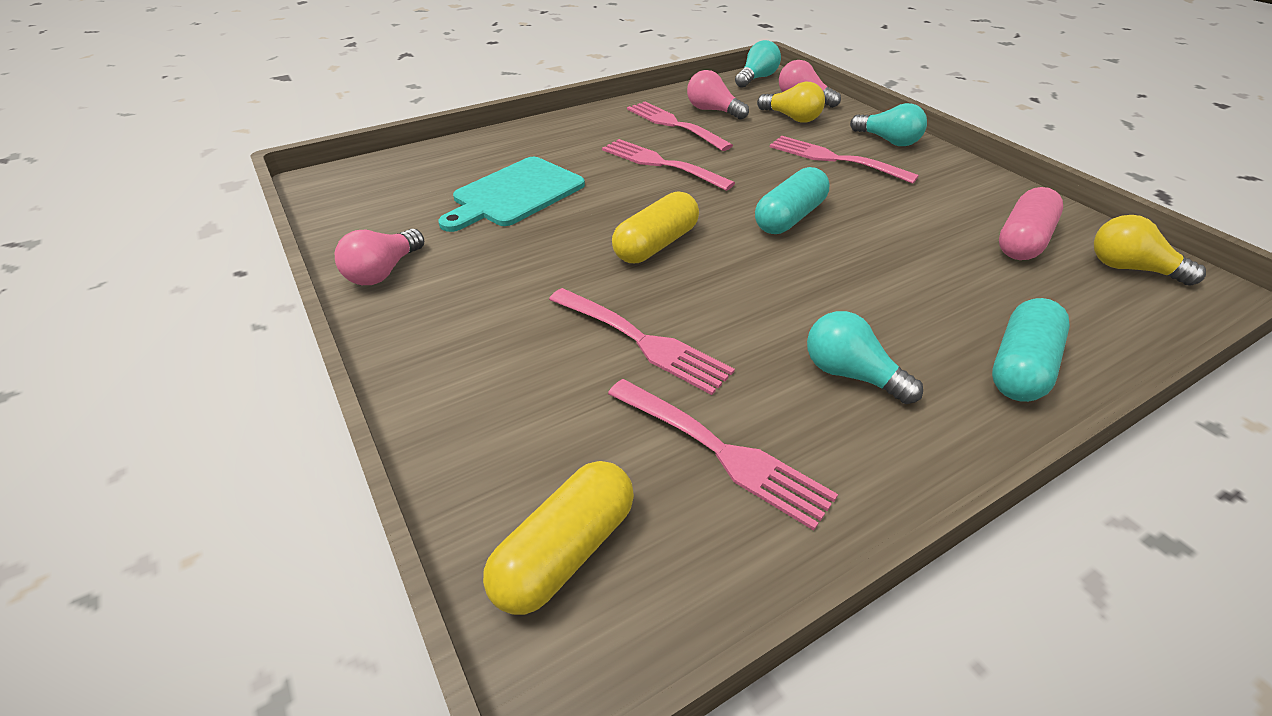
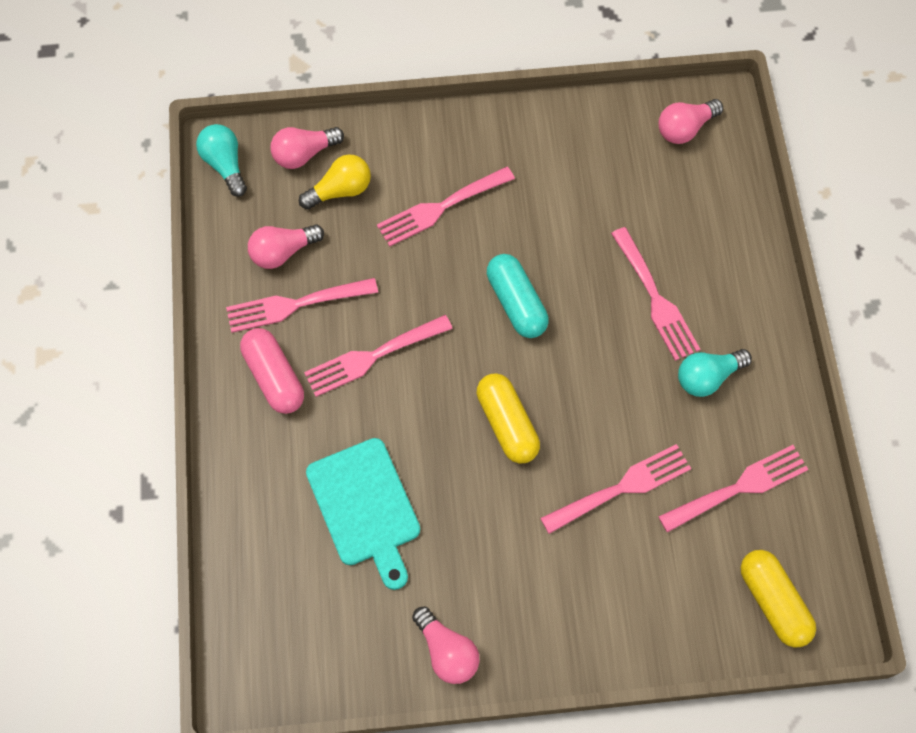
camera: 65 degrees left, 25 degrees up
turquoise light bulb [850,103,927,146] -> none
turquoise capsule [992,298,1070,402] -> none
pink capsule [999,187,1063,260] -> pink capsule moved to [240,328,304,414]
yellow light bulb [1094,215,1206,286] -> pink light bulb [658,99,723,144]
none -> pink fork [611,227,700,361]

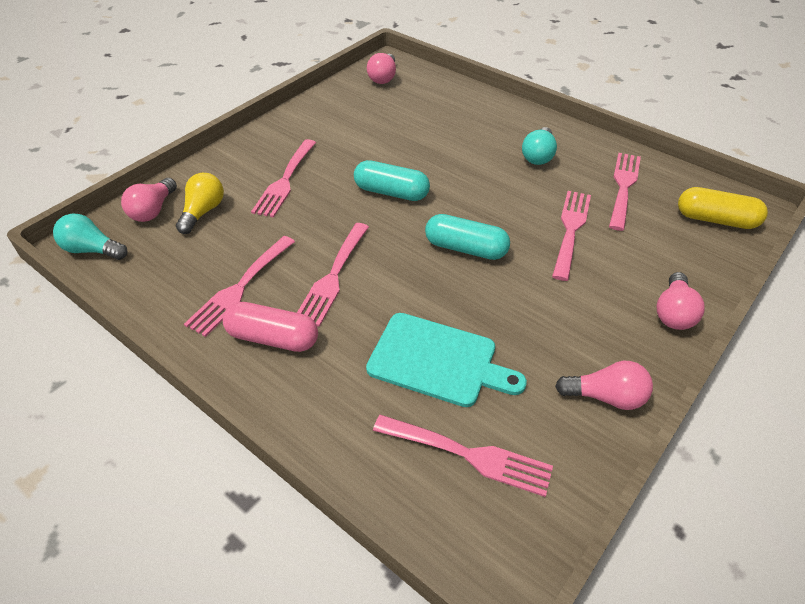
camera: 45 degrees left, 20 degrees down
pink light bulb [248,224,324,269] -> pink light bulb moved to [656,272,705,330]
yellow capsule [477,373,540,464] -> turquoise capsule [425,214,510,260]
pink fork [611,227,700,361] -> pink fork moved to [373,415,553,497]

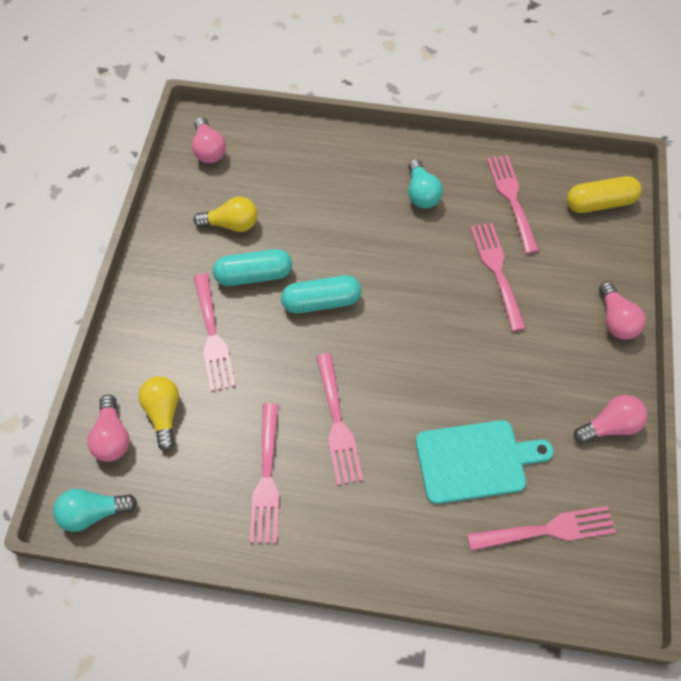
camera: 30 degrees left, 15 degrees up
pink capsule [223,302,318,352] -> none
turquoise capsule [425,214,510,260] -> turquoise capsule moved to [213,249,292,286]
none -> yellow light bulb [194,197,258,232]

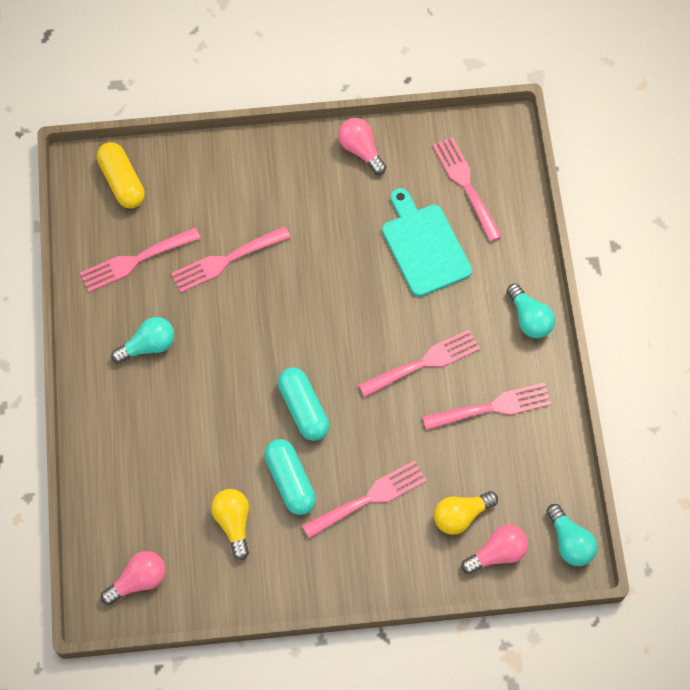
camera: 105 degrees left, 5 degrees up
pink light bulb [599,282,646,339] -> none
none -> turquoise light bulb [507,283,555,338]

